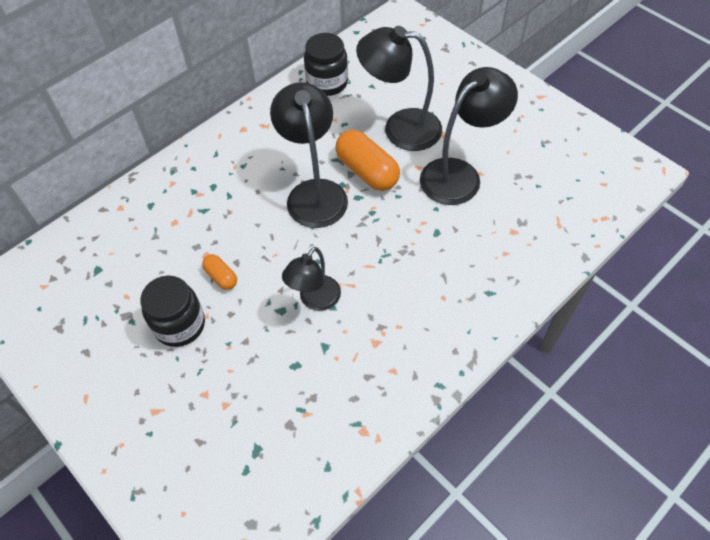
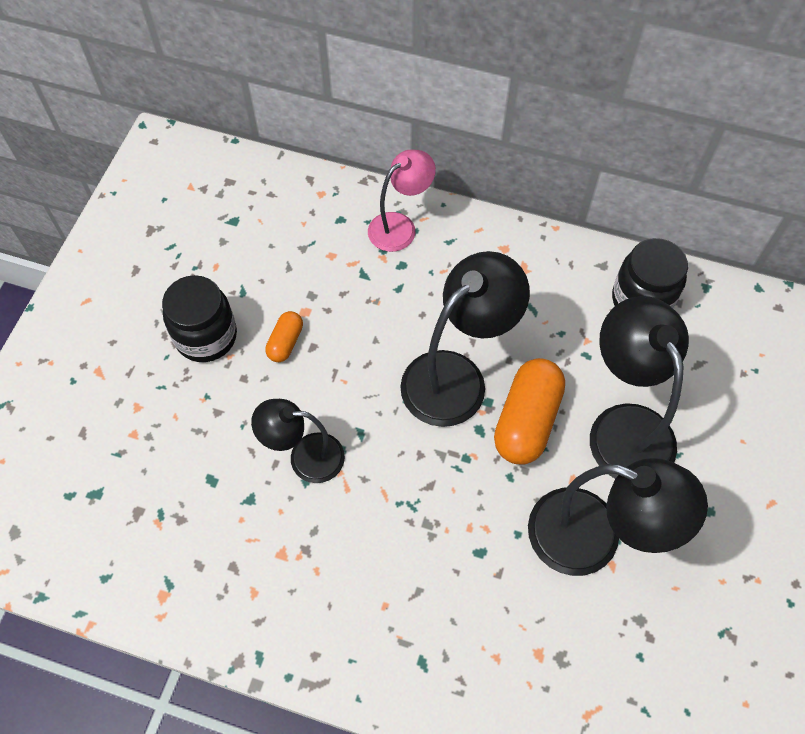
camera: 60 degrees right, 5 degrees up
none -> pink lamp [368,149,436,252]

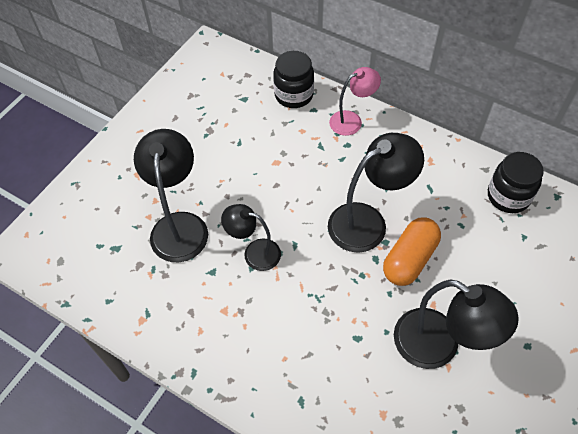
camera: 15 degrees right, 5 degrees down
black jar [162,275,237,362] -> black jar moved to [273,51,314,108]
orange capsule [265,311,303,362] -> none
black lamp [590,296,689,479] -> black lamp moved to [134,129,208,262]

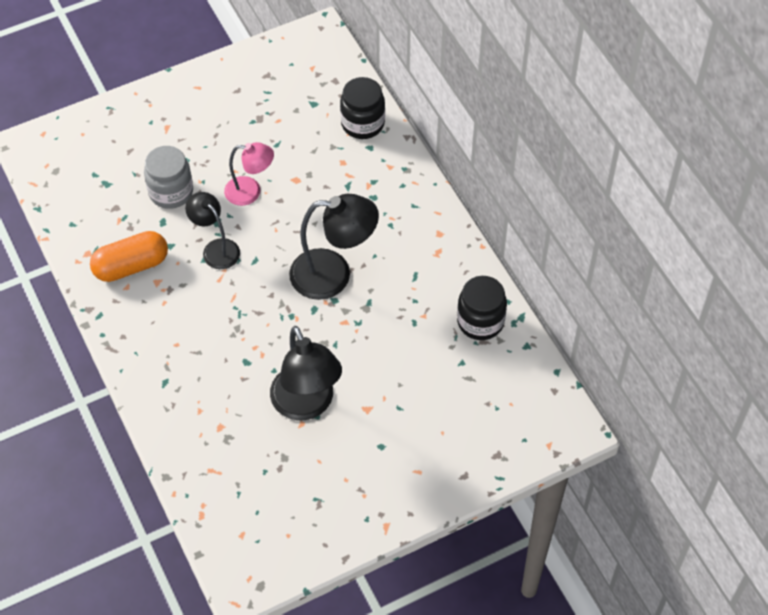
camera: 30 degrees right, 0 degrees up
black lamp [134,129,208,262] -> grey jar [144,146,193,209]
pink lamp [329,67,381,136] -> pink lamp moved to [224,142,274,206]
orange capsule [383,218,441,286] -> orange capsule moved to [90,231,168,282]

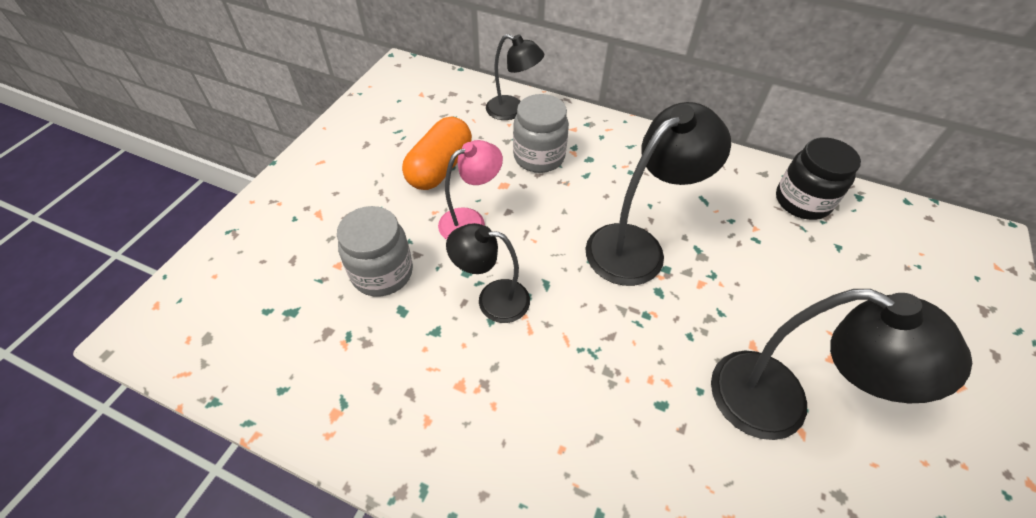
camera: 40 degrees left, 5 degrees down
orange capsule [90,231,168,282] -> orange capsule moved to [402,117,472,190]
black jar [340,77,385,139] -> black lamp [486,34,544,120]
none -> grey jar [513,94,569,173]

